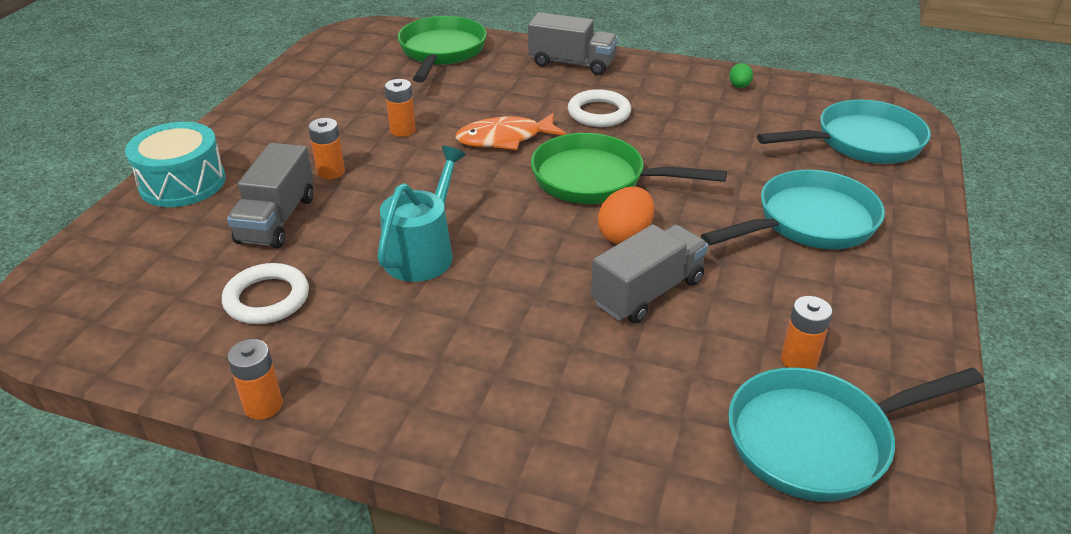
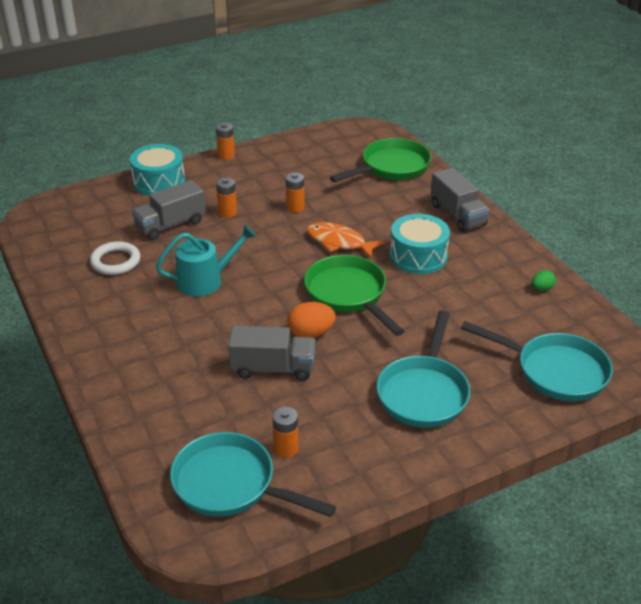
camera: 45 degrees right, 0 degrees up
orange battery [227,339,283,420] -> orange battery moved to [216,123,235,160]
white ring [568,89,631,127] -> turquoise drum [390,214,450,274]
turquoise pan [701,170,885,249] -> turquoise pan turned 90 degrees clockwise [376,310,470,428]

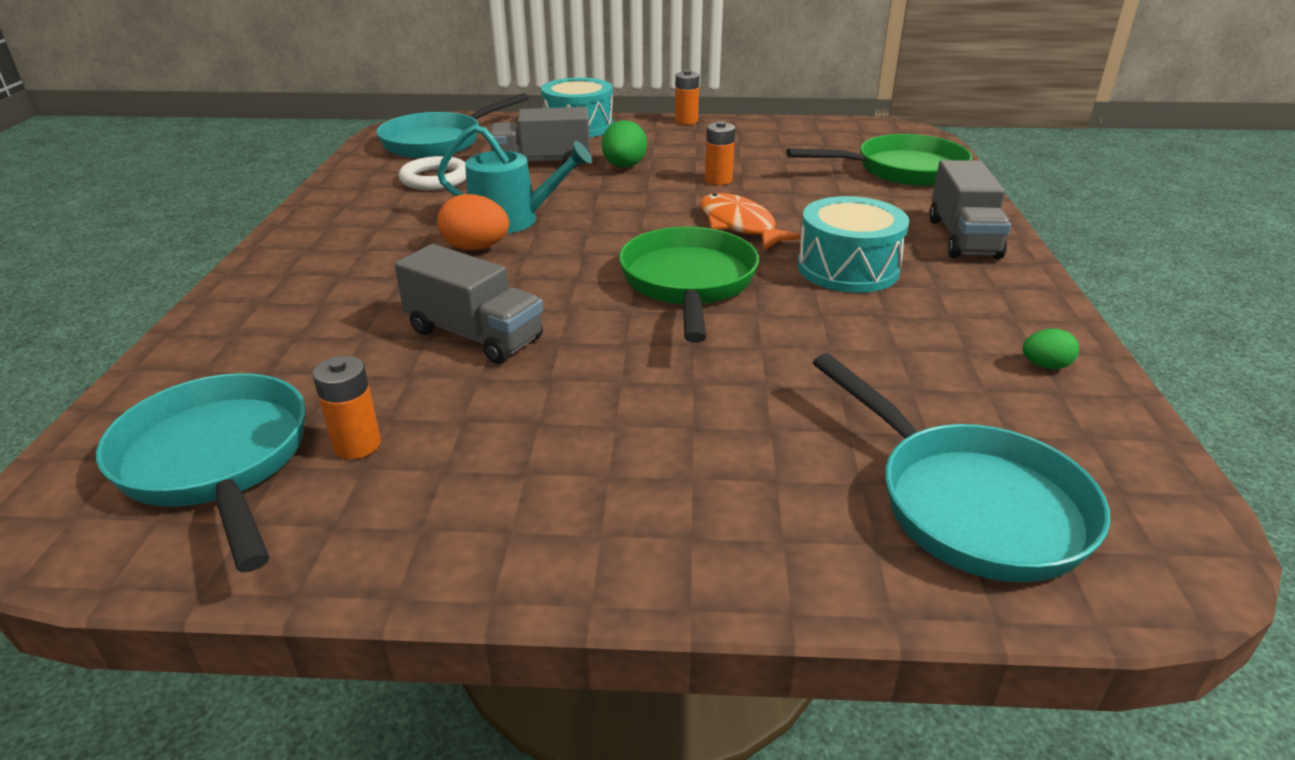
camera: 30 degrees right, 5 degrees down
orange battery [216,178,237,218] -> green egg [602,120,647,168]
orange egg [287,302,336,338] -> orange egg moved to [437,194,509,250]
turquoise pan [376,310,470,428] -> turquoise pan moved to [376,93,529,158]

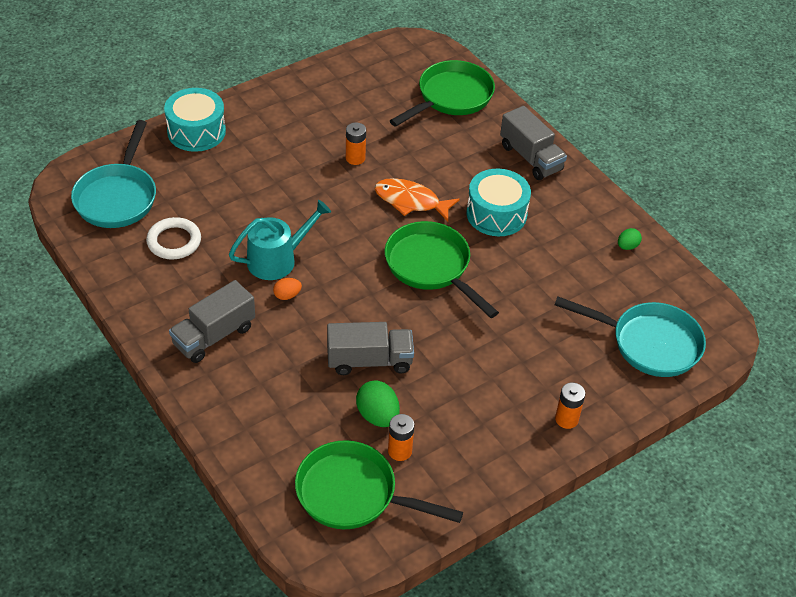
camera: 40 degrees left, 15 degrees up
turquoise pan [96,373,306,573] -> green pan [295,440,463,529]
orange egg [437,194,509,250] -> orange egg [273,278,302,300], size x0.58
grey truck [490,107,590,168] -> grey truck moved to [169,280,255,363]
green egg [602,120,647,168] -> green egg moved to [356,380,400,427]
orange battery [675,70,699,125] -> orange battery moved to [555,382,586,429]

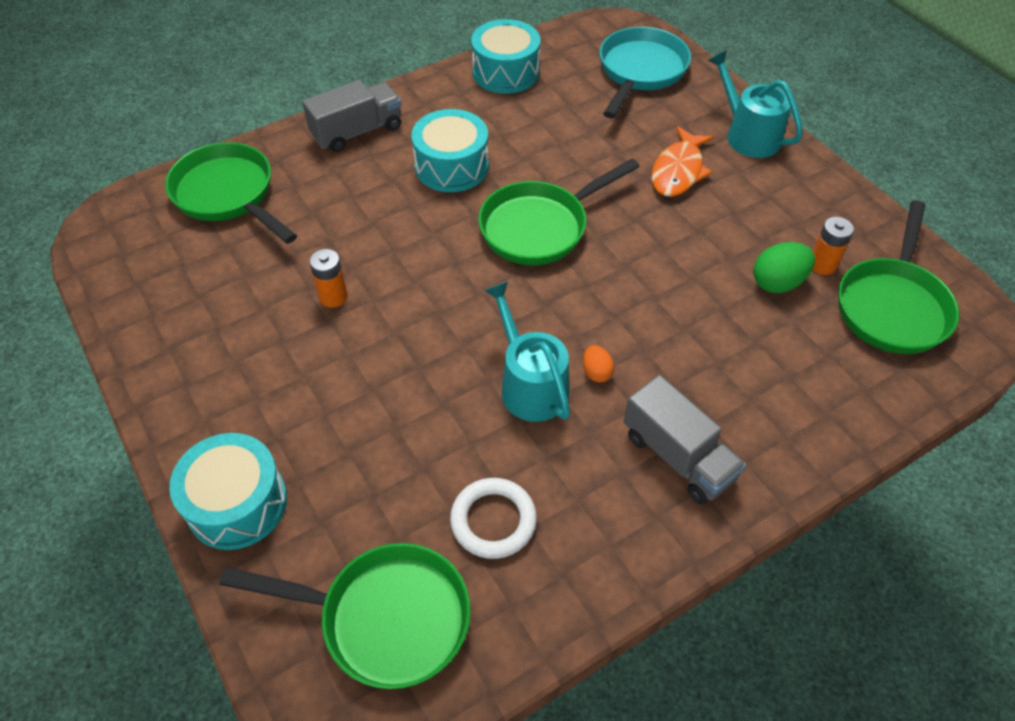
camera: 85 degrees left, 5 degrees up
turquoise pan [71,120,156,228] -> green pan [220,543,471,689]
grey truck [327,322,414,375] -> none
orange fish [374,178,460,221] -> orange fish moved to [652,126,714,197]
orange battery [555,382,586,429] -> turquoise watering can [708,50,803,158]
green egg [618,228,642,250] -> turquoise drum [471,19,540,94]

